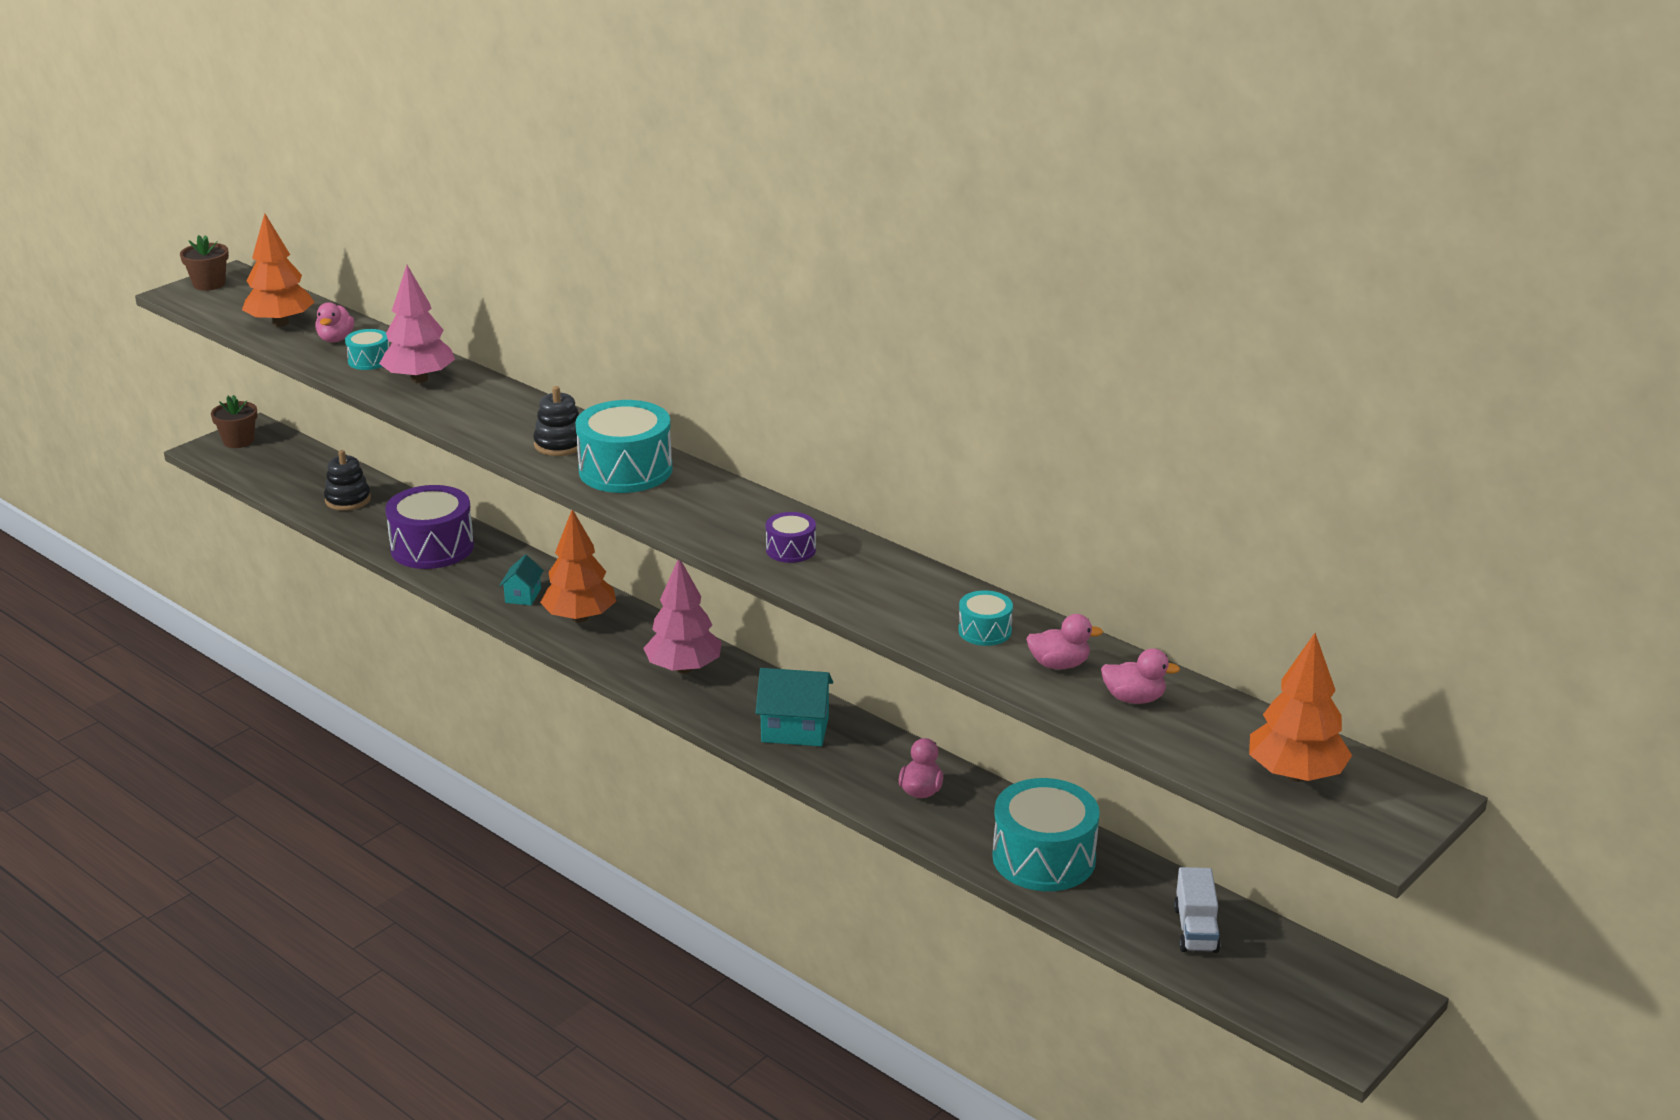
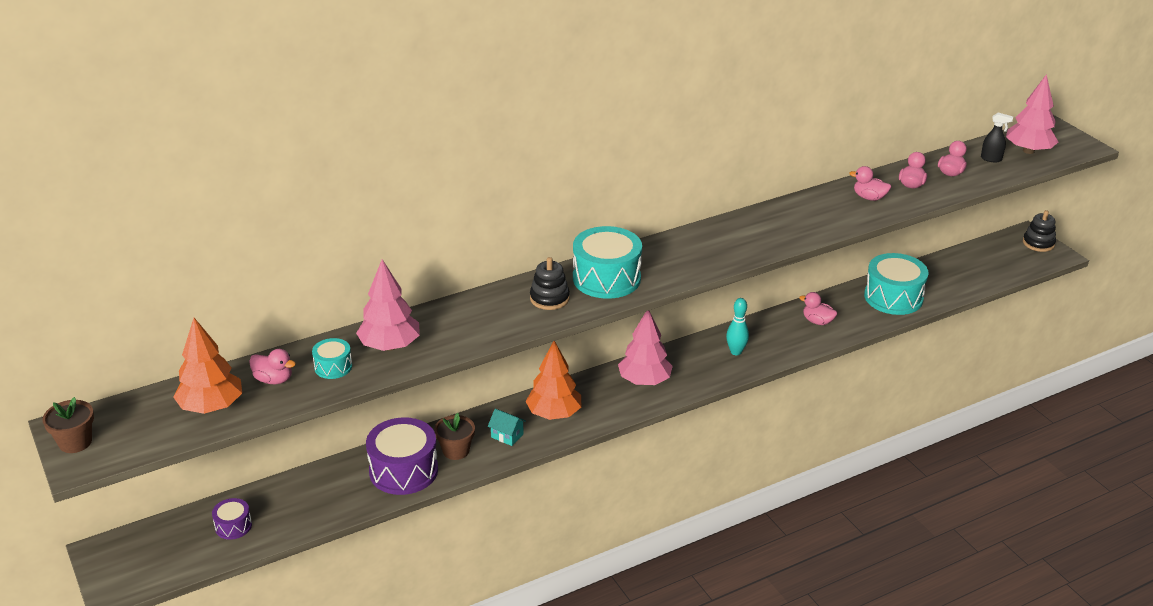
camera: 70 degrees left, 5 degrees up
brown flower pot [211,395,257,448] -> brown flower pot moved to [434,413,475,460]
black stacking toy [324,450,371,511] -> black stacking toy moved to [1023,210,1056,252]
turquoise house [755,668,833,746] -> turquoise bowling pin [726,298,749,355]
purple drum [766,512,816,563] -> purple drum moved to [212,498,252,539]
turquoise drum [958,590,1013,646] -> pink duck [849,166,891,201]
white truck [1174,867,1221,953] -> none
orange tree [1249,633,1352,782] -> pink tree [1006,74,1058,154]
none -> black spray bottle [981,113,1013,162]

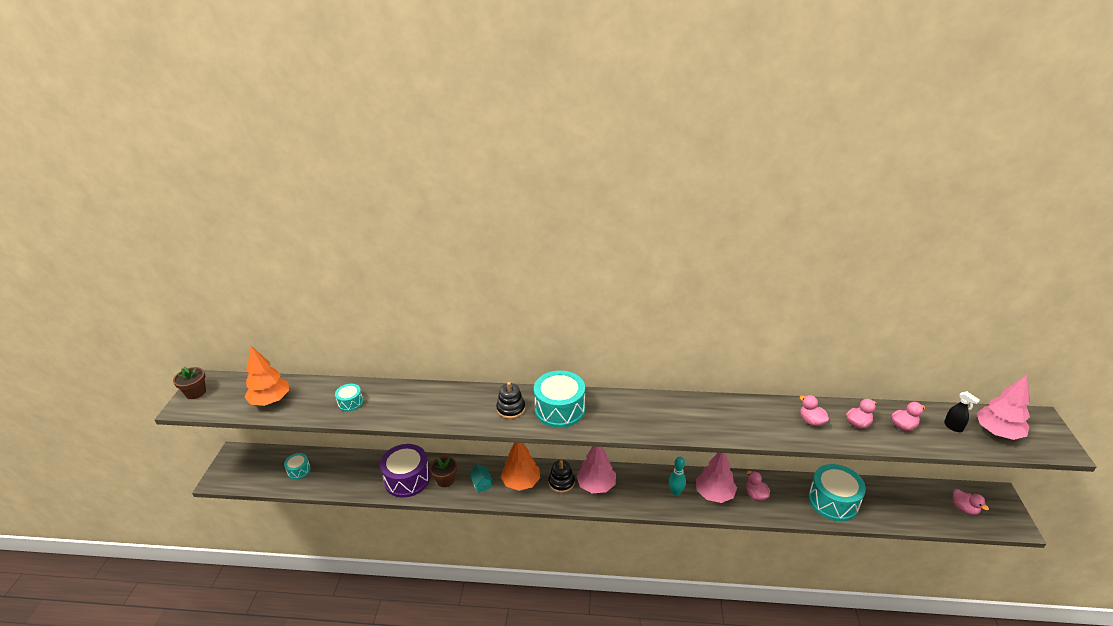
camera: 35 degrees right, 0 degrees up
purple drum [212,498,252,539] -> turquoise drum [284,453,311,479]
pink duck [249,349,296,384] -> pink duck moved to [953,489,989,515]
pink tree [356,259,420,351] -> pink tree moved to [696,453,737,503]
black stacking toy [1023,210,1056,252] -> black stacking toy moved to [549,460,575,493]

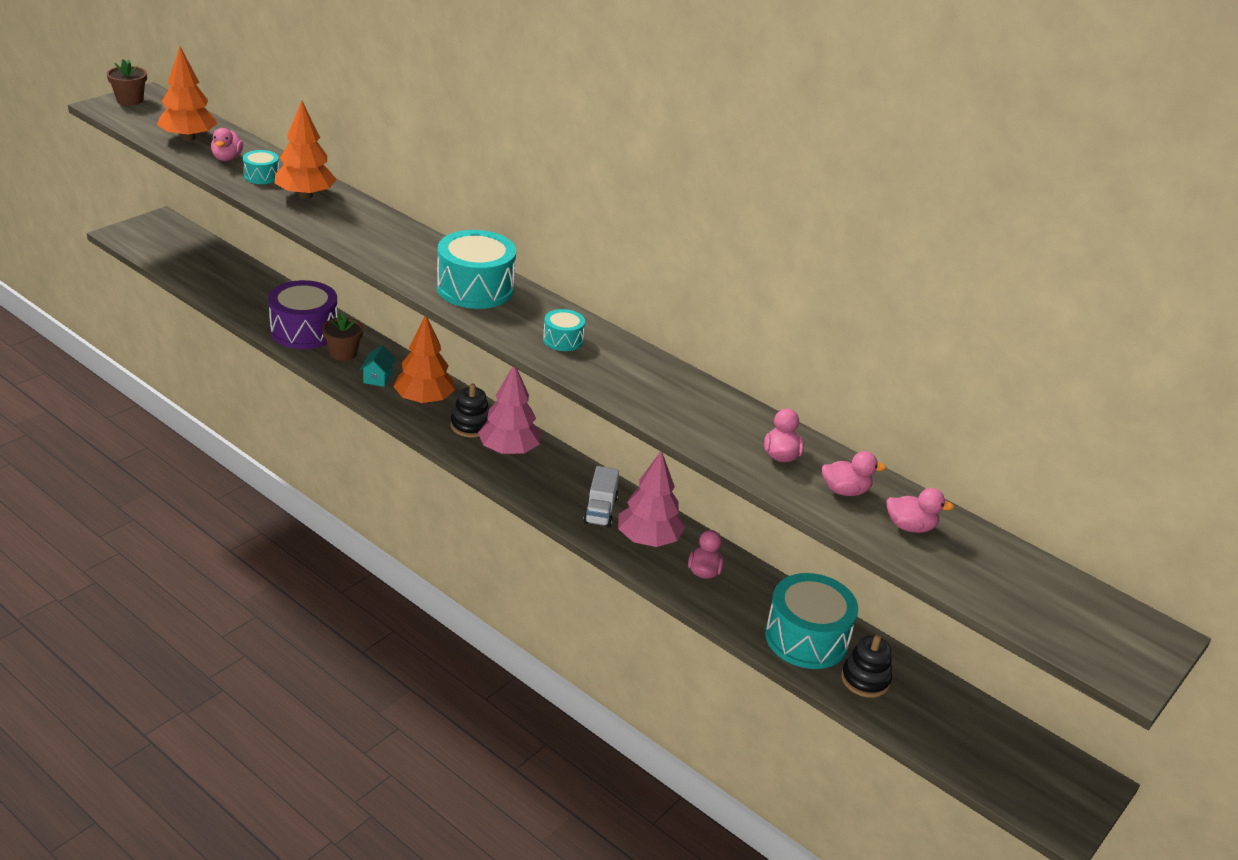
camera: 30 degrees right, 0 degrees up
turquoise drum [284,453,311,479] -> turquoise drum moved to [543,309,585,351]
black stacking toy [496,382,525,419] -> black stacking toy moved to [841,635,892,698]
turquoise bowling pin [669,457,686,496] -> white truck [583,466,619,528]
black spray bottle [944,391,980,432] -> none
pink duck [953,489,989,515] -> pink duck moved to [211,128,243,161]
pink tree [976,375,1030,440] -> none
none -> orange tree [275,101,337,199]

